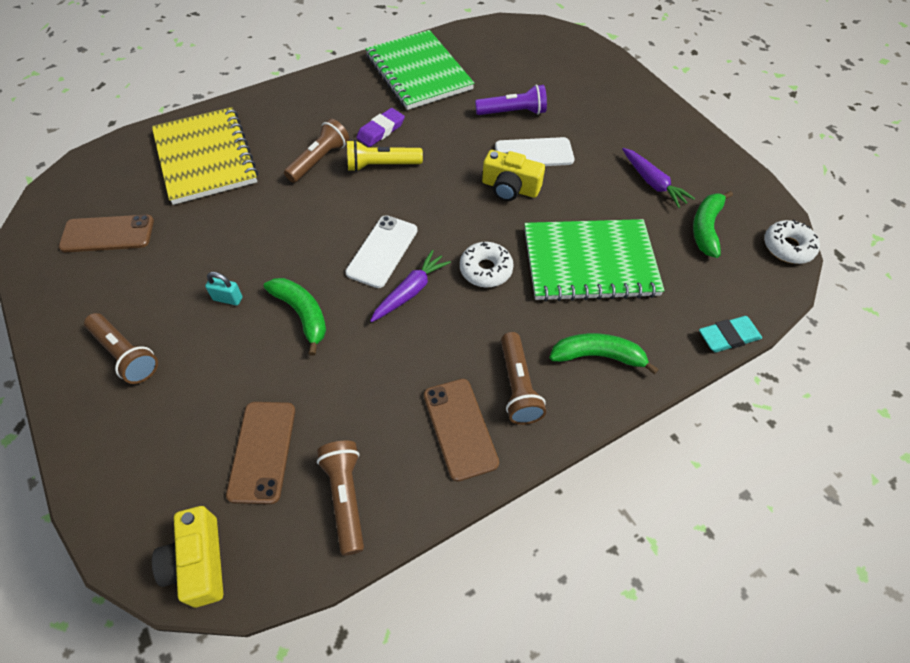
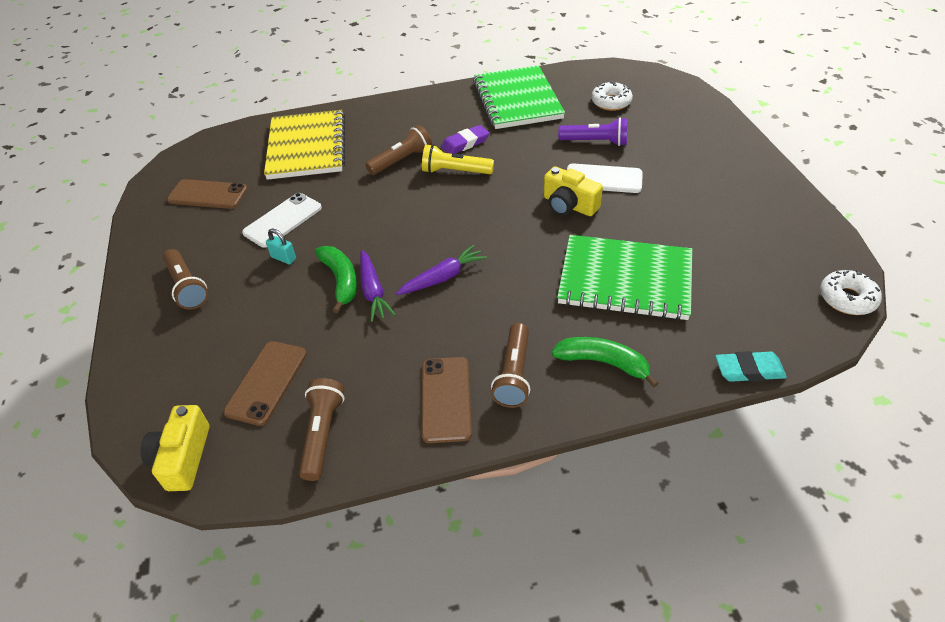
camera: 20 degrees right, 10 degrees down
white phone [346,215,417,288] -> white phone moved to [242,193,322,248]
white donut [460,242,514,287] -> white donut moved to [591,81,633,111]
purple carrot [622,148,695,208] -> purple carrot moved to [360,250,396,322]
green banana [693,191,733,258] -> none

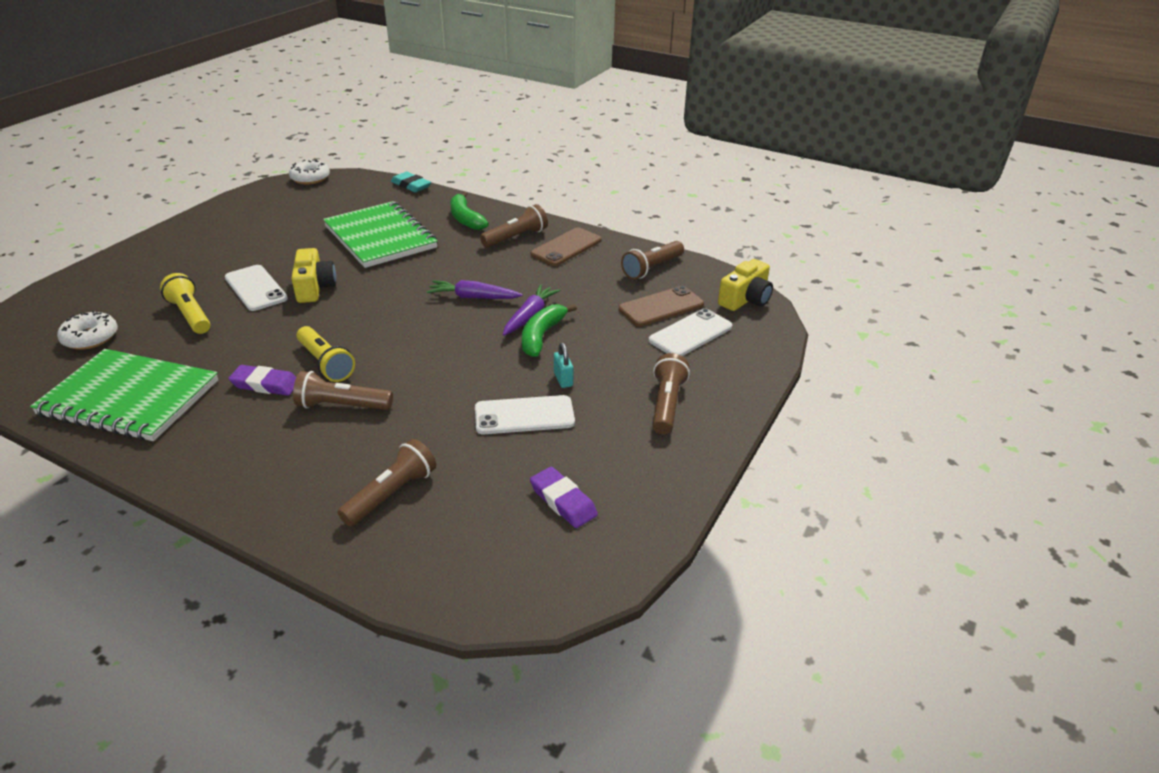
camera: 140 degrees left, 10 degrees down
brown phone [167,179,248,209] -> purple eraser [530,467,598,528]
yellow notebook [264,110,345,180] -> brown flashlight [337,439,436,527]
green notebook [473,65,565,129] -> green notebook turned 75 degrees clockwise [30,349,218,441]
purple flashlight [558,117,628,146] -> yellow flashlight [160,273,210,334]
none -> white phone [649,308,732,356]

